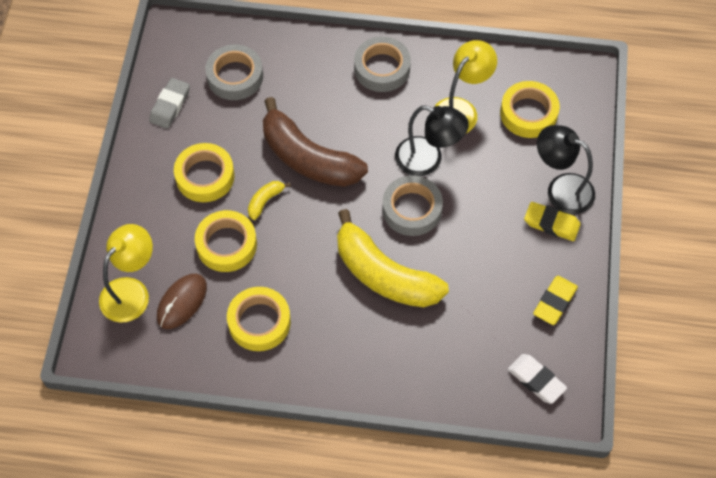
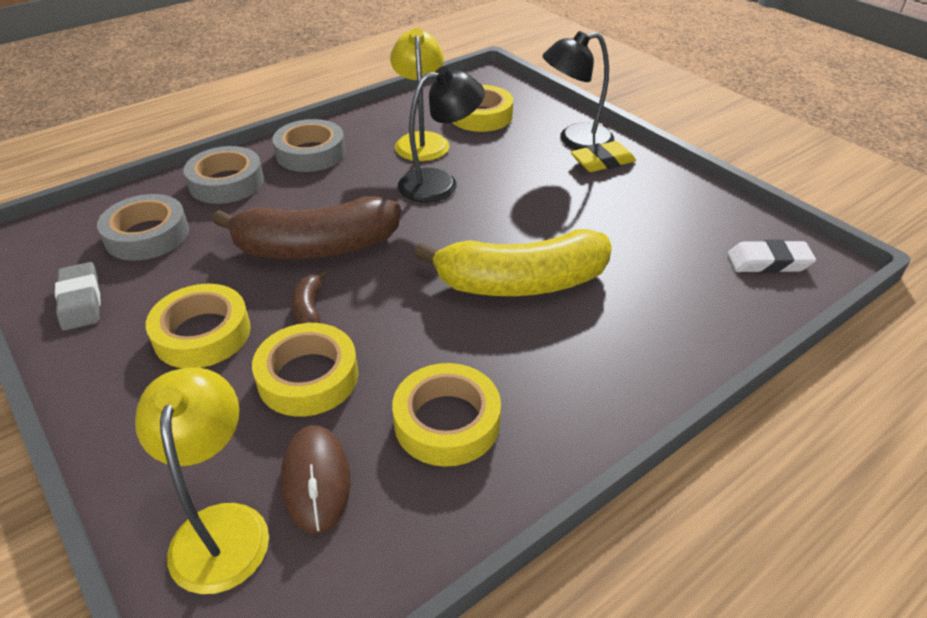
camera: 45 degrees left, 20 degrees down
yellow banana [248,181,291,220] -> brown banana [292,270,327,324]
grey tape [382,175,443,236] -> grey tape moved to [183,146,264,204]
yellow eraser [533,276,578,325] -> none

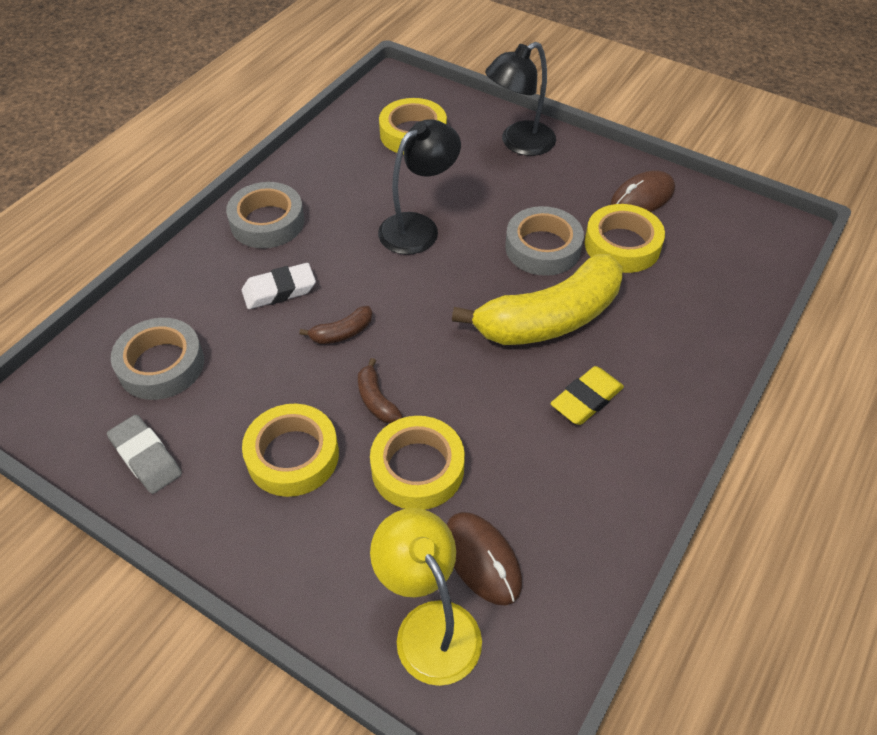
camera: 20 degrees left, 10 degrees up
grey tape [183,146,264,204] -> grey tape moved to [505,206,584,276]
brown banana [212,196,401,259] -> brown banana [299,306,372,344], size x0.41
yellow lamp [390,28,449,161] -> none
yellow tape [392,363,501,467] -> yellow tape moved to [585,204,665,273]
yellow eraser [571,141,636,172] -> yellow eraser moved to [551,366,624,425]
white eraser [727,239,816,273] -> white eraser moved to [242,263,316,309]
none -> brown mouse [610,171,675,212]

